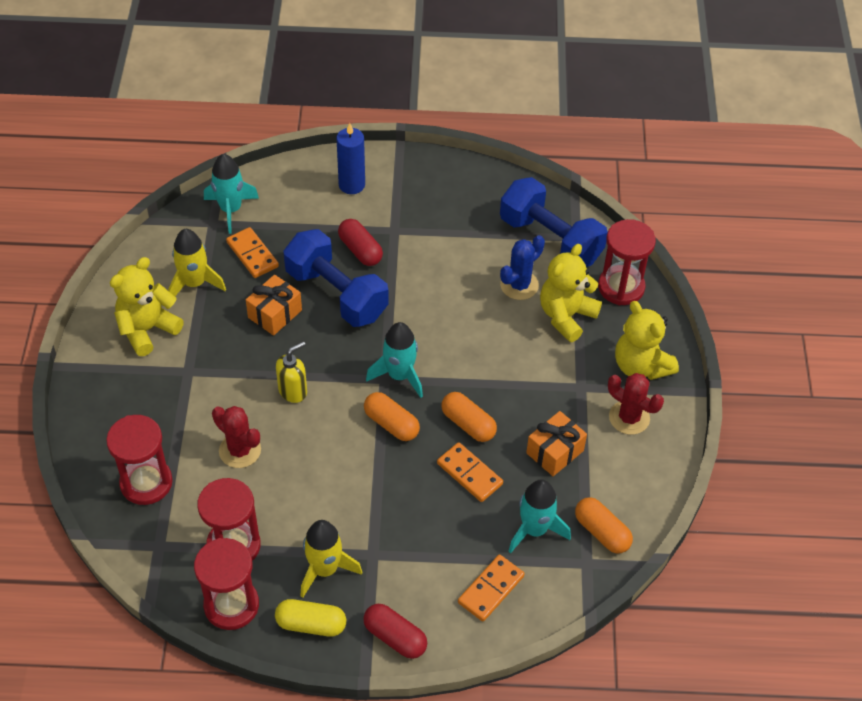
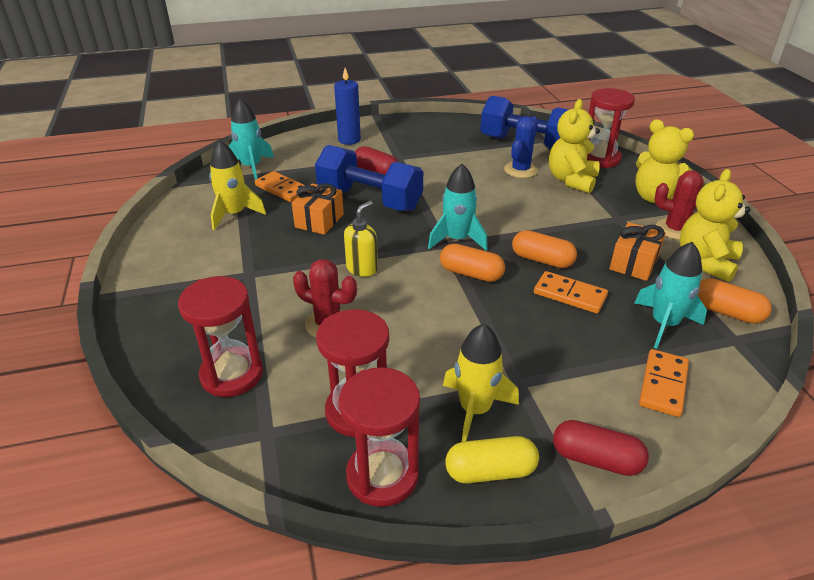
camera: 15 degrees left, 15 degrees down
yellow teddy bear [110,257,184,356] -> yellow teddy bear moved to [679,169,751,282]

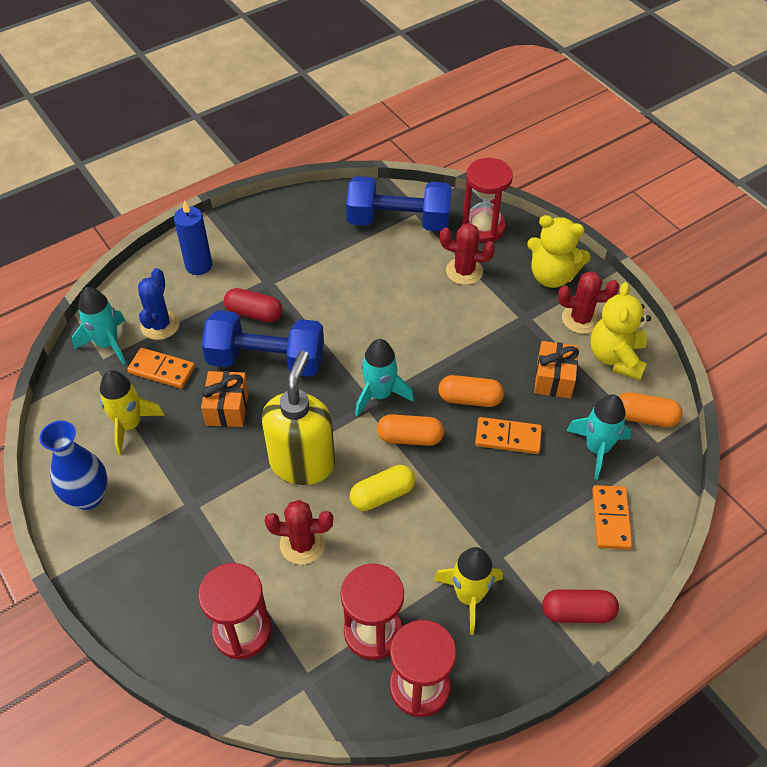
camera: 20 degrees left, 15 degrees up
yellow soap dispenser [344,201,378,277] -> yellow soap dispenser [262,351,335,485], size x1.91
yellow capsule [445,436,539,483] -> yellow capsule moved to [350,465,415,511]
blue cactus [504,116,538,178] -> blue cactus moved to [138,268,180,340]
yellow teddy bear [549,99,600,193] -> red cactus [440,223,495,285]
none -> blue vase [40,421,108,510]

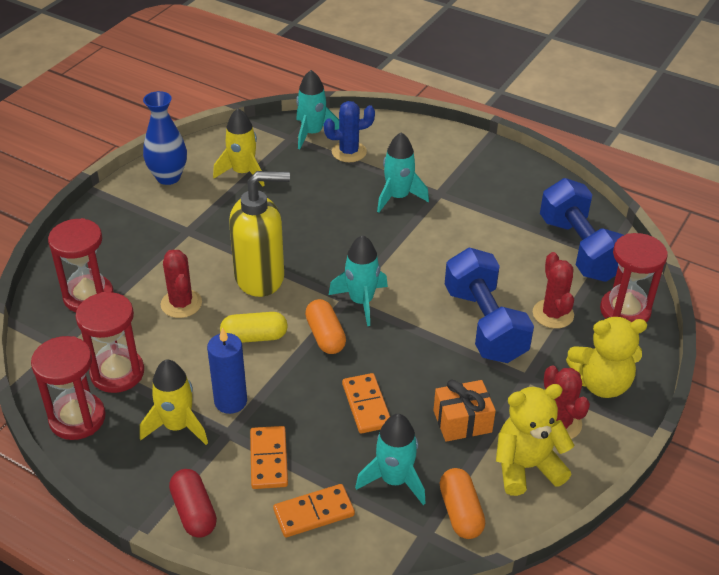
camera: 65 degrees right, 10 degrees down
orange domino [127,348,195,389] -> orange domino moved to [250,426,288,489]
blue candle [174,200,212,275] -> blue candle moved to [207,327,247,414]
blue dumbbell [201,310,324,377] -> blue dumbbell moved to [445,248,534,363]
orange gift [201,371,249,427] -> none
red capsule [224,288,283,322] -> turquoise rocket [377,132,429,212]
yellow capsule [350,465,415,511] -> yellow capsule turned 45 degrees counterclockwise [220,312,288,343]
orange capsule [438,375,504,407] -> none
yellow teddy bear [527,215,591,288] -> yellow teddy bear turned 90 degrees counterclockwise [566,317,647,398]

